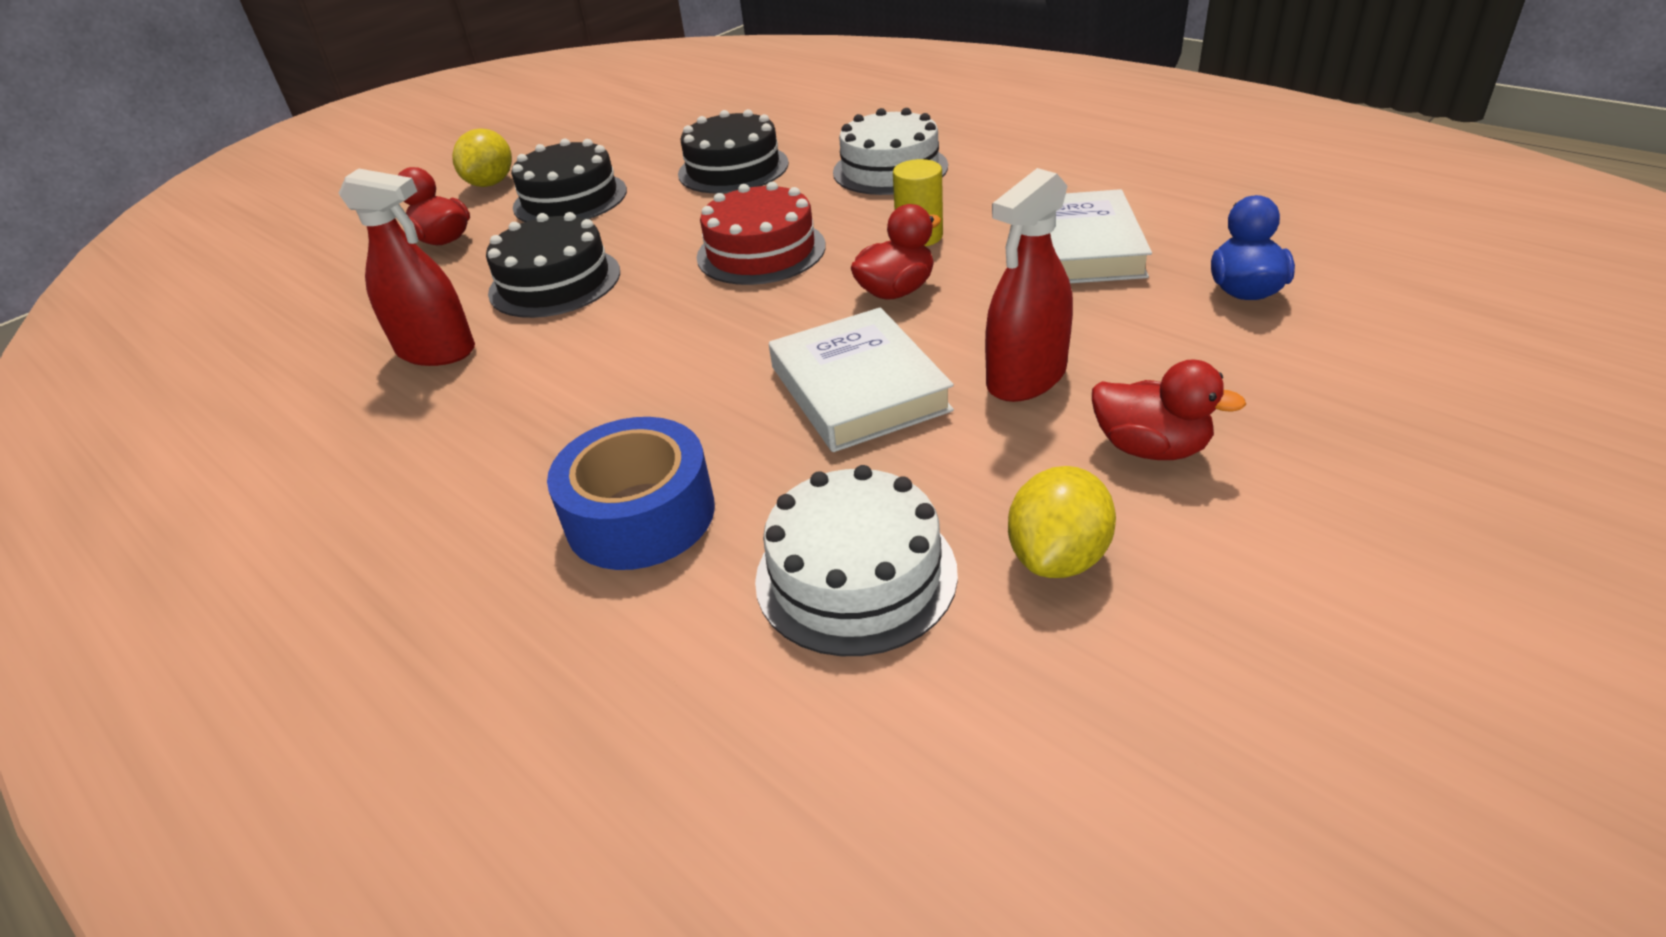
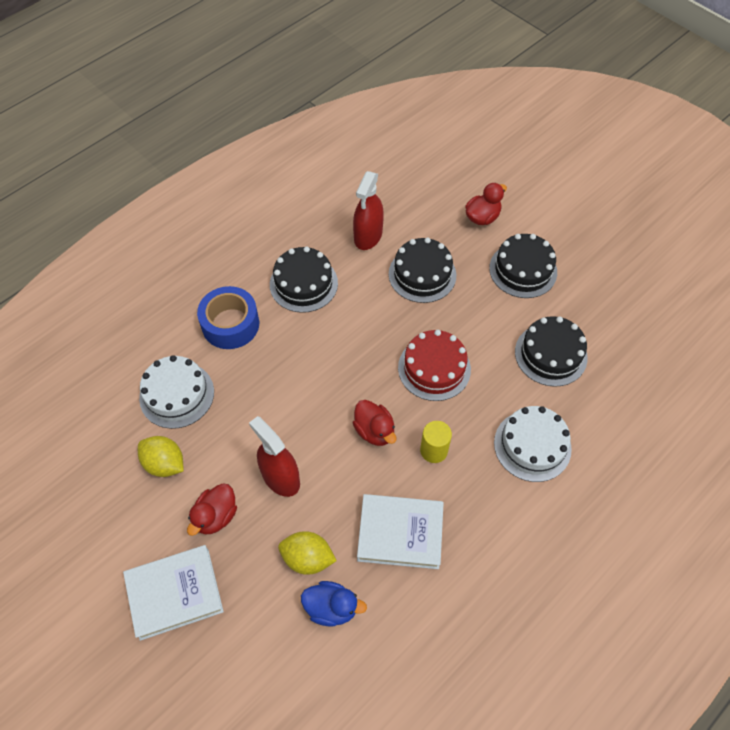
camera: 90 degrees right, 20 degrees up
yellow lemon [452,128,512,187] -> yellow lemon moved to [278,531,337,575]
white book [769,307,954,452] -> white book moved to [123,545,224,641]
none -> black cake [270,246,338,313]

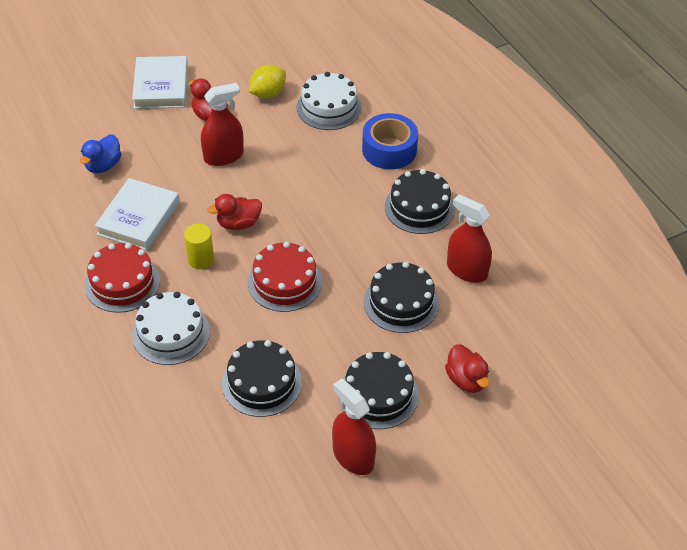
camera: 105 degrees right, 10 degrees down
yellow lemon [278,531,337,575] -> none
none -> red cake [85,243,160,313]
none -> red spray bottle [332,379,376,475]

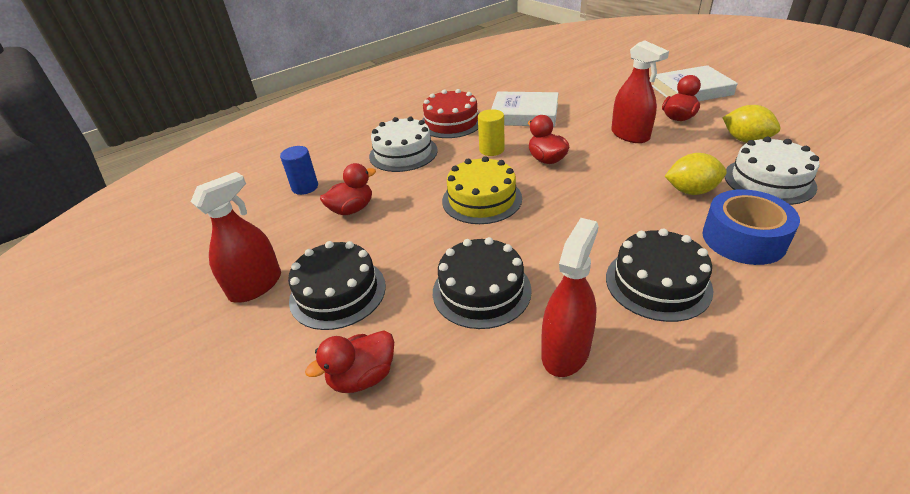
camera: 85 degrees right, 10 degrees down
blue duck [80,135,122,173] -> none
black cake [222,340,302,417] -> red duck [320,163,376,215]
red cake [248,242,322,312] -> yellow cake [442,156,522,224]
none -> blue cylinder [280,146,318,195]
none -> yellow lemon [665,153,727,195]

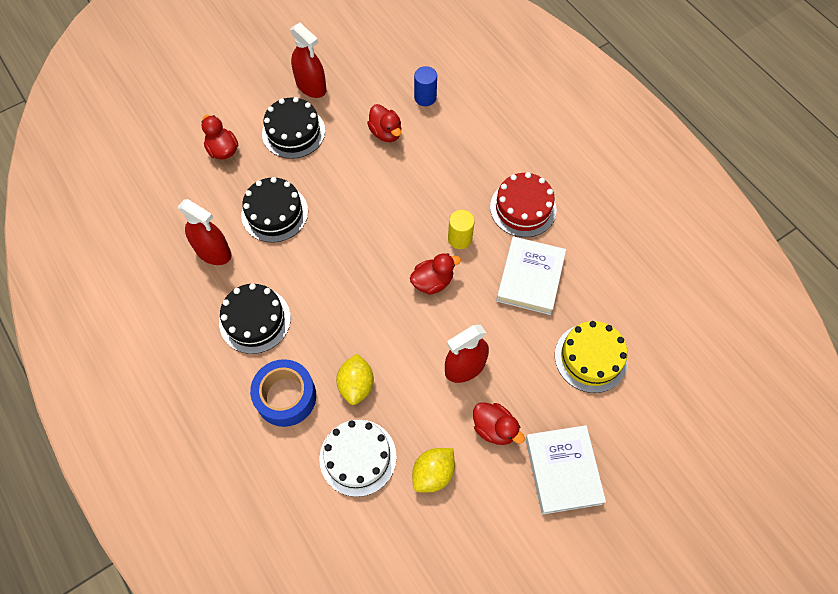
camera: 90 degrees right, 25 degrees up
white cake [369,117,438,172] -> none
yellow cake [442,156,522,224] -> yellow cake moved to [555,321,628,393]

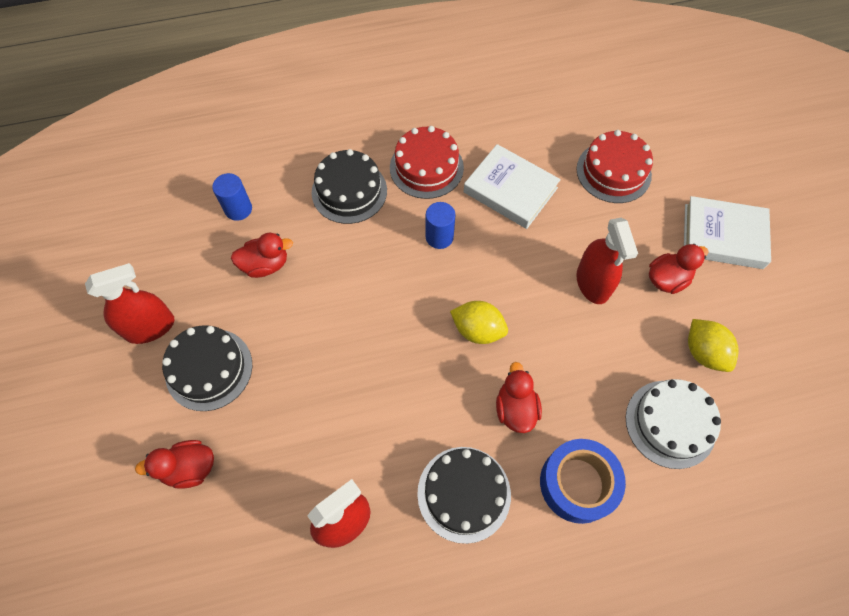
camera: 70 degrees left, 0 degrees up
black cake [241,177,308,243] -> black cake moved to [311,149,387,224]
yellow lemon [336,353,374,405] -> yellow lemon moved to [450,301,508,344]
red duck [410,253,461,295] -> red duck moved to [496,362,542,433]
yellow cylinder [448,210,475,249] -> blue cylinder [426,202,456,249]
yellow cake [555,321,628,393] -> red cake [577,130,653,203]

